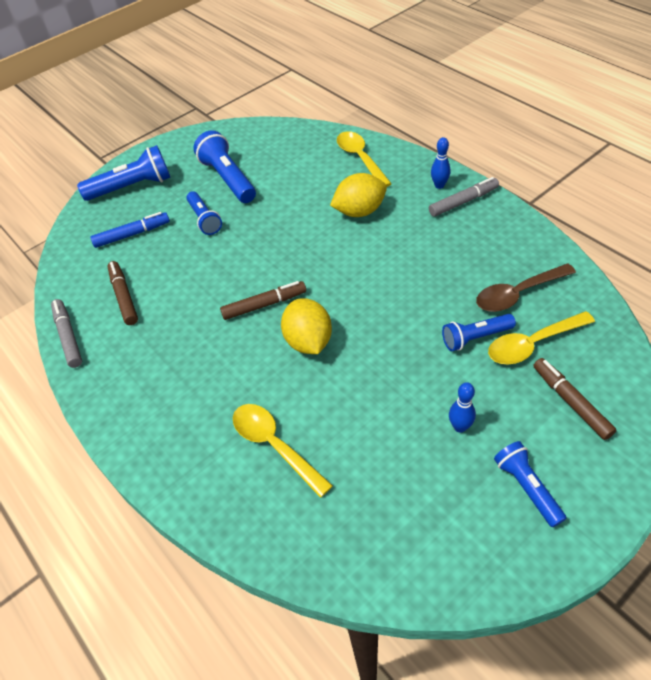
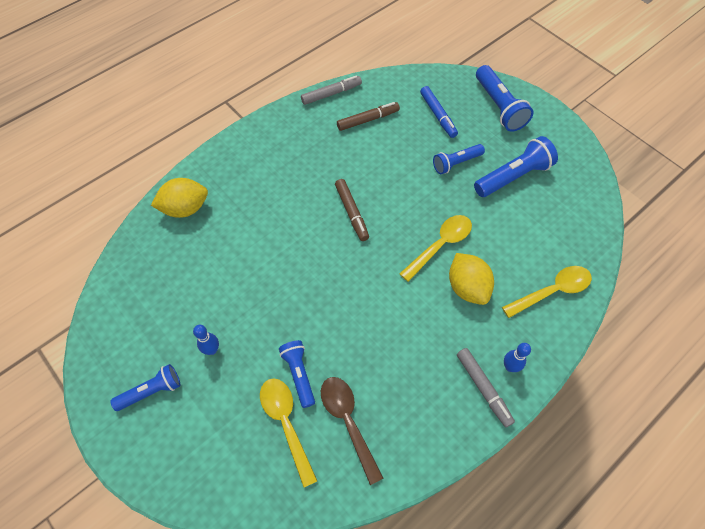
camera: 85 degrees right, 10 degrees up
yellow spoon [233,404,333,498] -> yellow spoon moved to [400,215,472,282]
yellow lemon [281,298,332,354] -> yellow lemon moved to [151,178,208,218]
brown marker [533,358,616,440] -> none

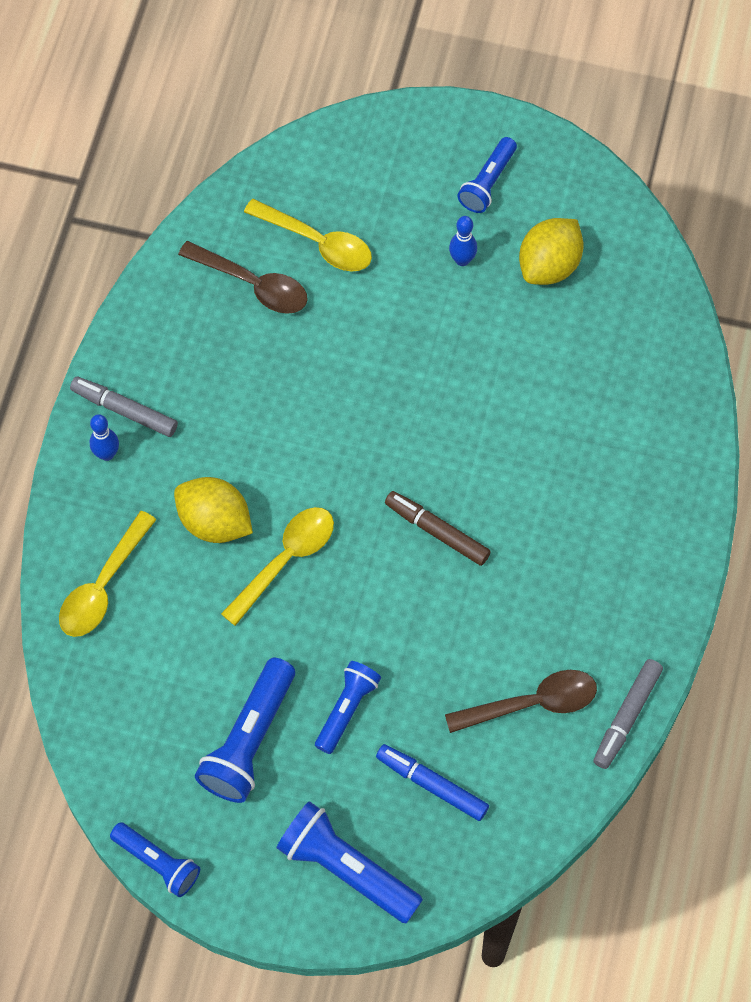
camera: 145 degrees right, 5 degrees up
yellow lemon [151,178,208,218] -> yellow lemon moved to [519,218,584,285]
blue flashlight [279,340,315,408] -> blue flashlight moved to [110,822,200,897]
brown marker [337,102,400,131] -> brown spoon [445,670,597,733]
yellow spoon [400,215,472,282] -> yellow spoon turned 150 degrees counterclockwise [221,507,334,626]

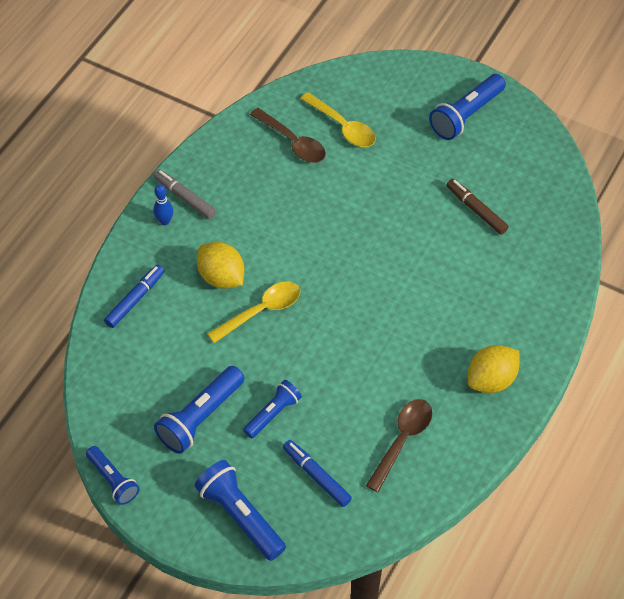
camera: 15 degrees right, 10 degrees down
yellow spoon [59,511,157,637] -> blue marker [104,264,165,328]
brown marker [385,491,491,566] -> brown marker moved to [447,179,509,235]
brown spoon [445,670,597,733] -> brown spoon turned 60 degrees counterclockwise [366,399,432,492]
blue bowling pin [449,216,477,266] -> none
blue flashlight [458,137,517,213] -> blue flashlight [429,74,506,140], size x1.57
yellow lemon [519,218,584,285] -> yellow lemon moved to [468,345,519,393]
grey marker [593,659,663,769] -> none

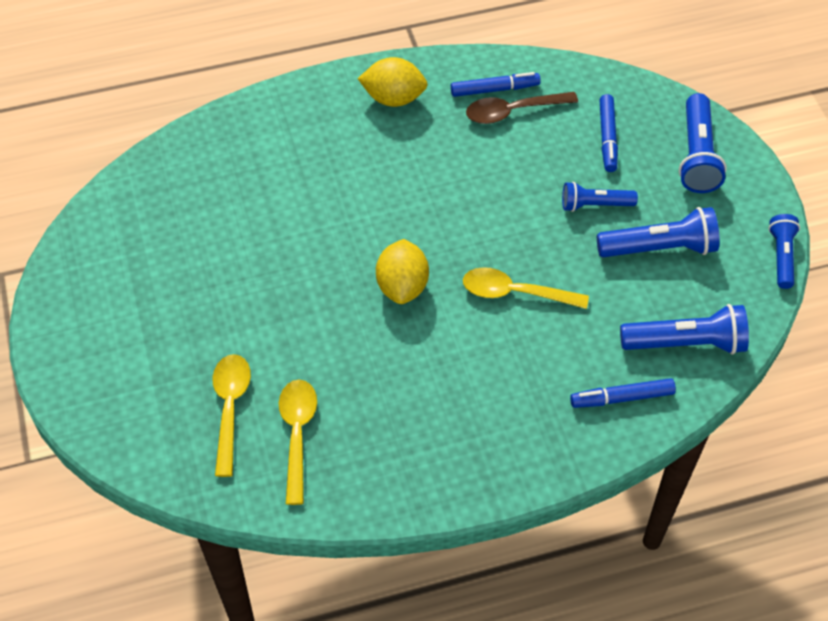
camera: 135 degrees left, 0 degrees up
blue bowling pin [153,184,173,225] -> none
grey marker [154,169,216,219] -> none
yellow lemon [197,242,244,289] -> yellow lemon moved to [376,239,429,304]
brown spoon [250,108,326,163] -> yellow spoon [279,380,317,505]
blue flashlight [429,74,506,140] -> blue flashlight moved to [620,304,749,354]
brown marker [447,179,509,235] -> none
none -> blue marker [451,72,541,97]

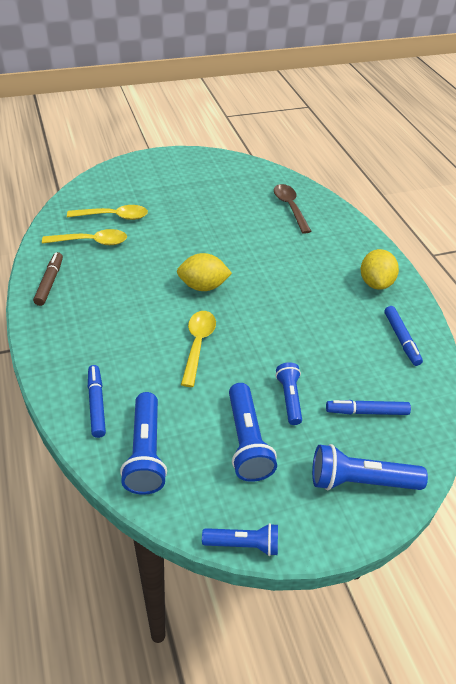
camera: 85 degrees right, 10 degrees down
brown spoon [466,92,578,124] -> brown spoon moved to [274,184,312,234]
none -> brown marker [33,252,63,306]

